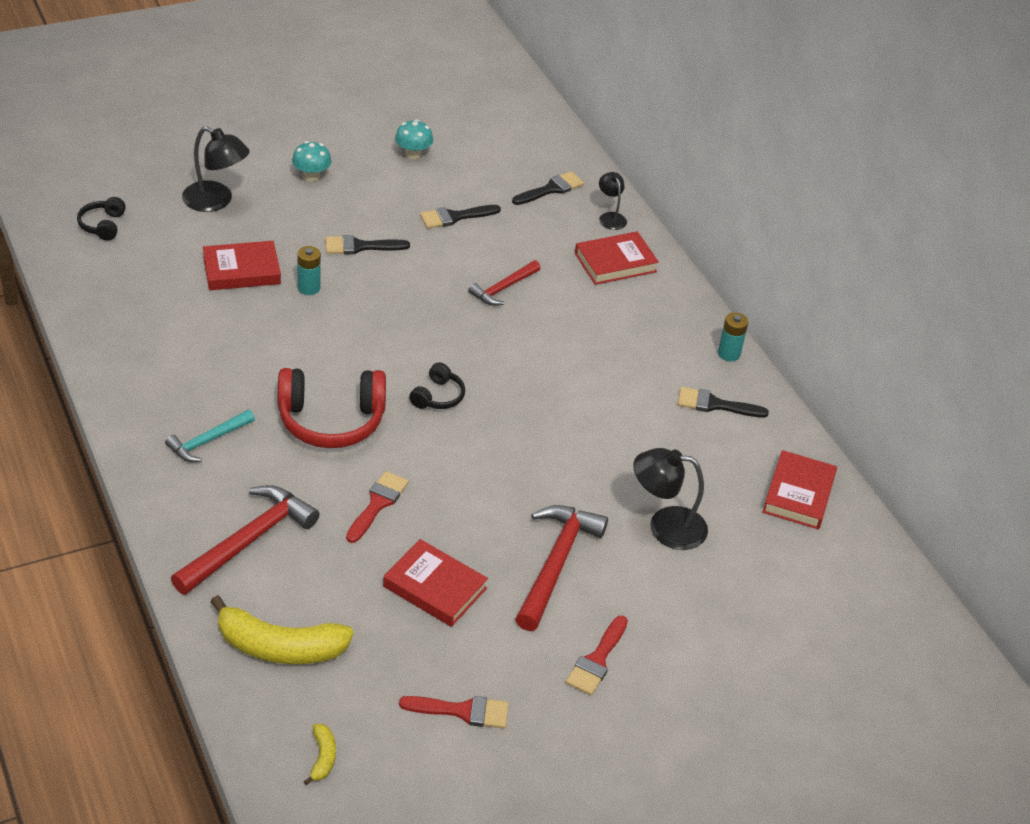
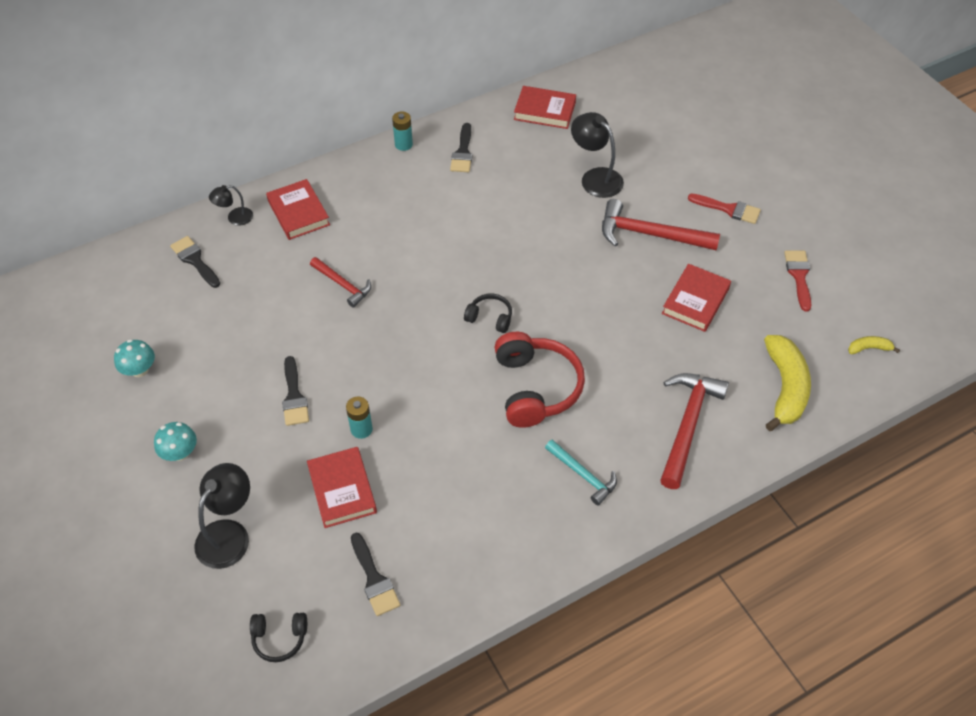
camera: 90 degrees left, 10 degrees up
red hammer [171,485,320,595] -> red hammer turned 75 degrees clockwise [660,373,729,489]
red brush [346,471,409,543] -> none
black brush [420,205,501,229] -> black brush moved to [351,533,400,616]
black lamp [633,448,708,550] -> black lamp turned 135 degrees clockwise [571,112,624,198]

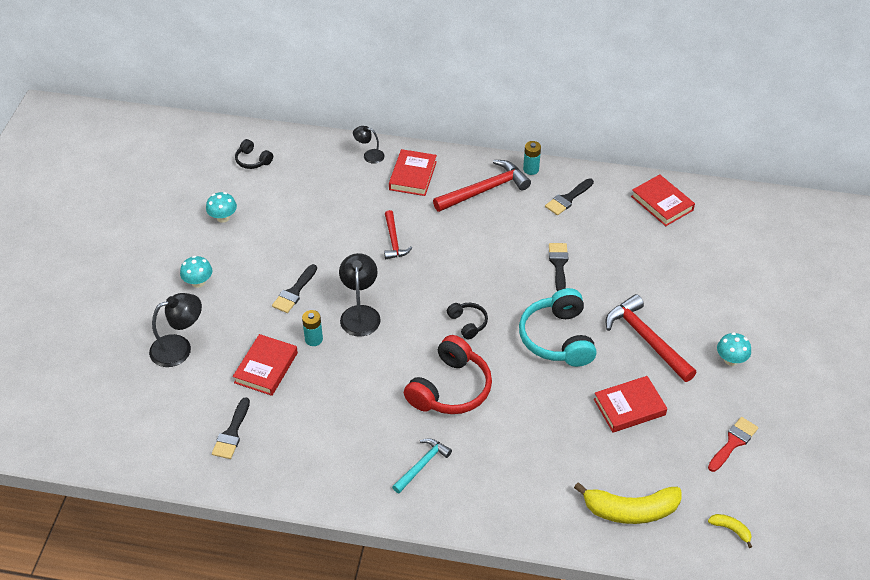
camera: 40 degrees right, 5 degrees down
black brush [170,236,220,288] -> black brush moved to [549,243,568,291]
black headphones [250,613,307,662] -> black headphones moved to [235,139,273,169]
turquoise hammer [545,440,617,506] -> turquoise hammer turned 135 degrees counterclockwise [392,438,452,493]
black lamp [571,112,624,198] -> black lamp moved to [339,253,381,337]
red hammer [660,373,729,489] -> red hammer moved to [433,160,531,212]
red brush [688,193,761,224] -> turquoise mushroom [717,332,751,366]
yellow banana [764,335,811,431] -> yellow banana turned 45 degrees clockwise [574,482,682,524]
none -> turquoise headphones [519,288,597,367]

